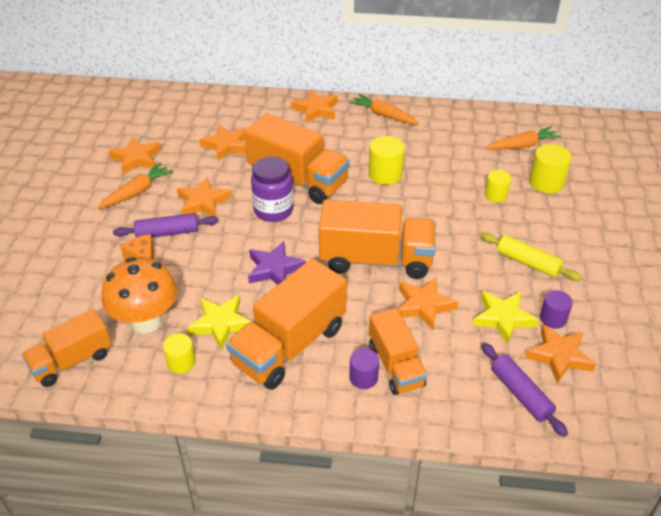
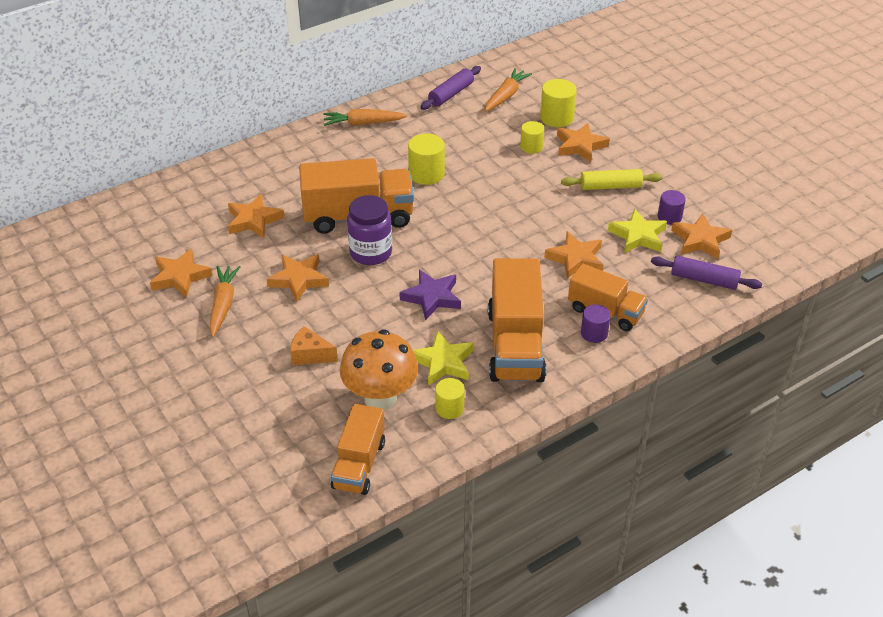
camera: 40 degrees left, 0 degrees up
purple rolling pin [113,213,218,237] -> purple rolling pin moved to [420,66,481,110]
orange star [291,90,338,123] -> orange star moved to [557,123,610,162]
orange truck [319,200,436,279] -> none

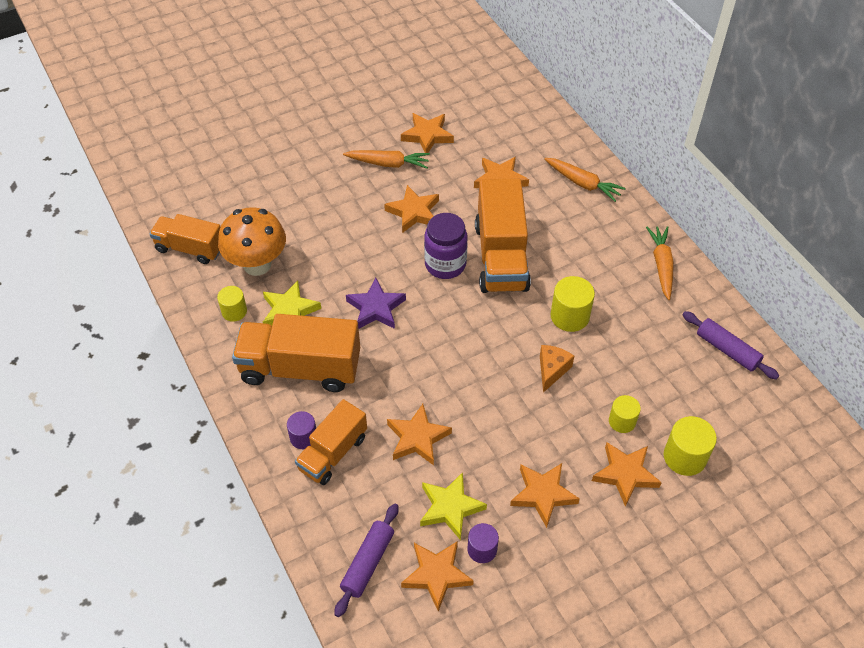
camera: 95 degrees right, 10 degrees up
orange cheese [290,326,338,365] -> orange cheese moved to [540,345,574,393]
orange carrot [484,68,532,112] -> orange carrot moved to [544,158,625,202]
yellow rolling pin [561,169,662,190] -> orange star [510,463,580,528]

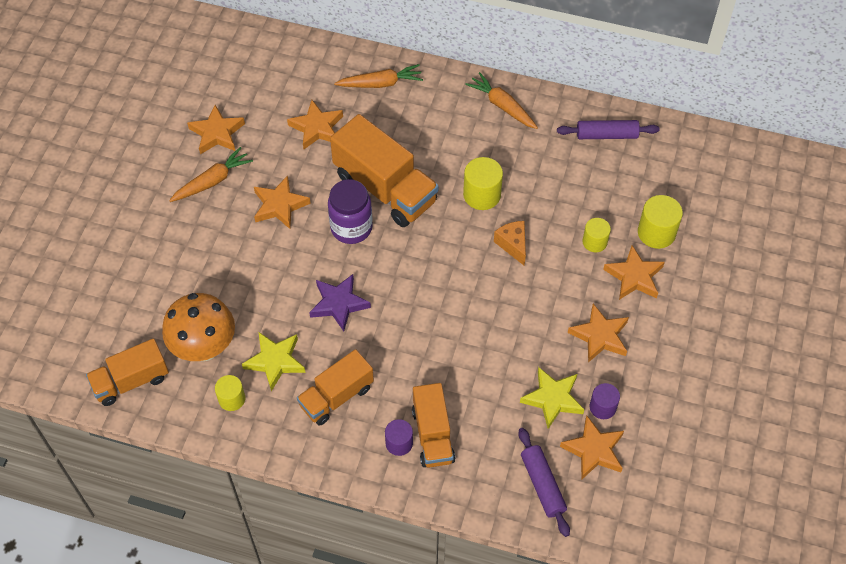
camera: 45 degrees left, 5 degrees up
orange truck [232,314,360,392] -> orange truck [297,349,374,425], size x0.62
orange star [387,404,452,465] -> none

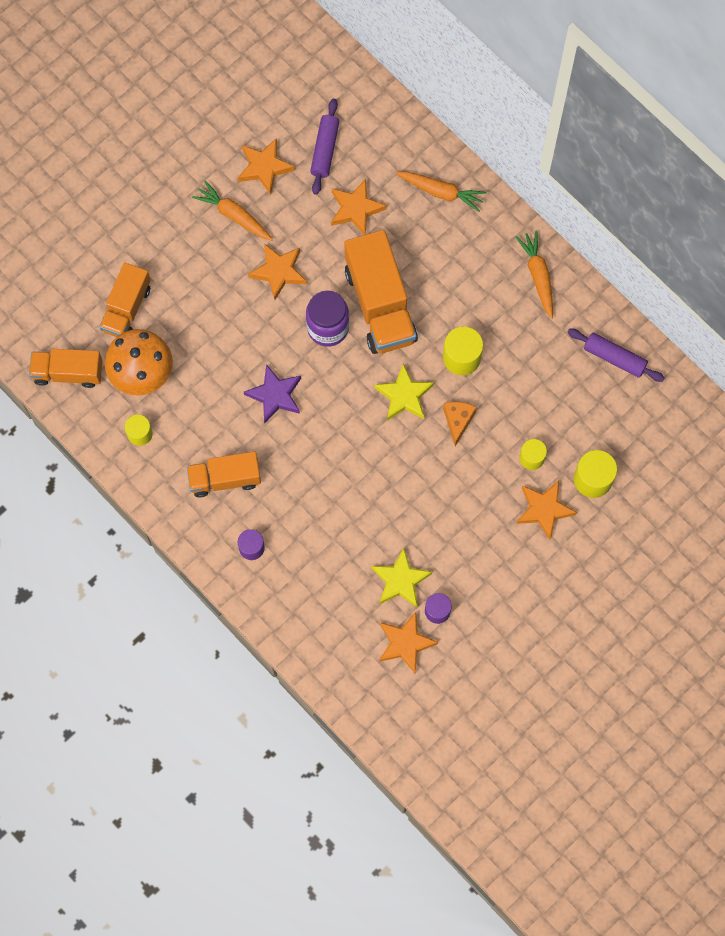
camera: 30 degrees right, 15 degrees up
orange carrot [169,147,253,202] -> orange carrot turned 135 degrees counterclockwise [192,180,273,241]
yellow star [242,332,306,391] -> yellow star moved to [374,364,434,421]
orange truck [412,383,456,468] -> orange truck moved to [99,262,151,337]
purple rolling pin [518,428,570,537] -> purple rolling pin moved to [310,99,339,195]
orange star [568,304,629,363] -> none

